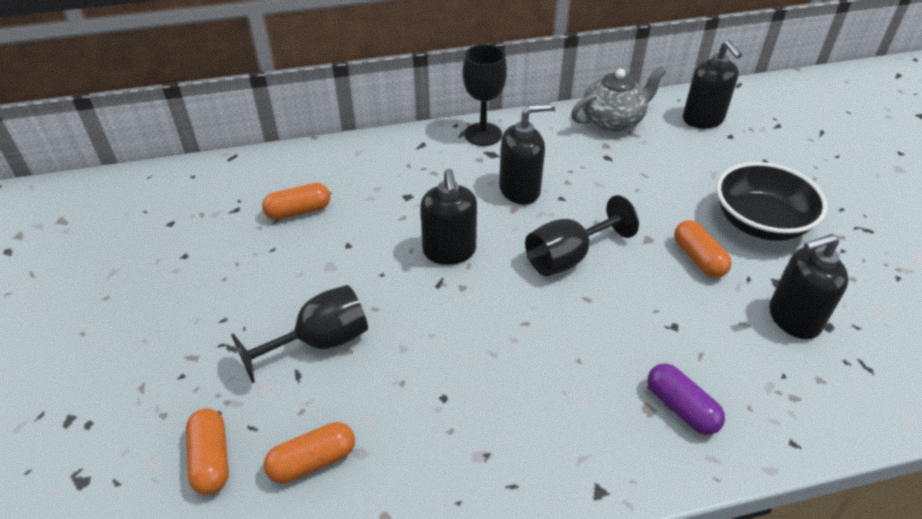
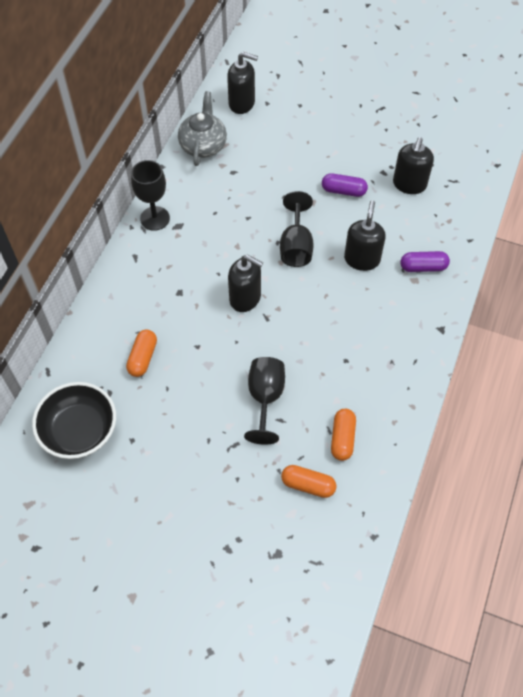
camera: 55 degrees left, 15 degrees up
black soap dispenser [499,103,551,204] -> black soap dispenser moved to [344,200,386,271]
orange capsule [674,220,732,278] -> purple capsule [322,173,368,197]
black bowl [716,162,828,241] -> black bowl moved to [32,382,116,459]

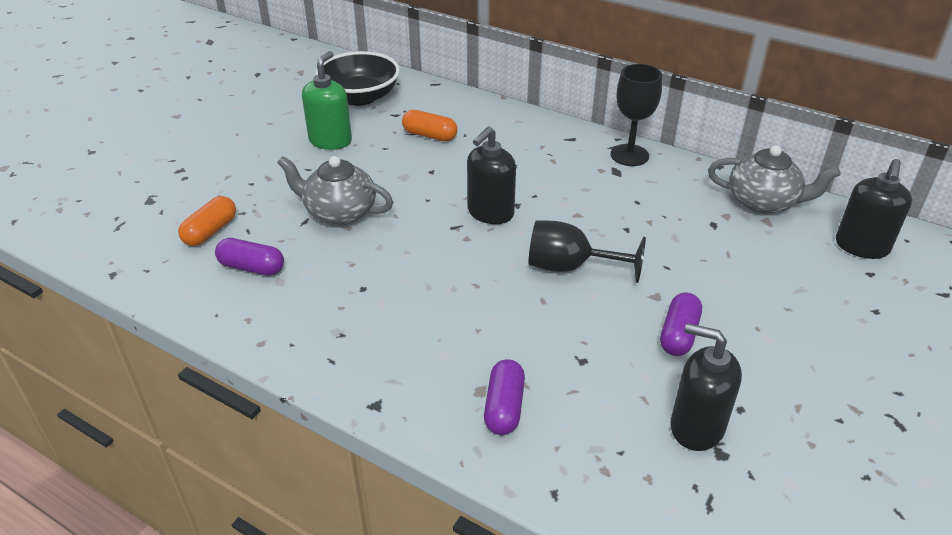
camera: 100 degrees right, 20 degrees down
black goblet [244,357,285,445] -> grey teapot [277,156,393,226]
orange capsule [331,409,356,461] -> purple capsule [215,238,284,276]
black soap dispenser [344,200,386,271] -> none
none -> green soap dispenser [302,51,352,150]

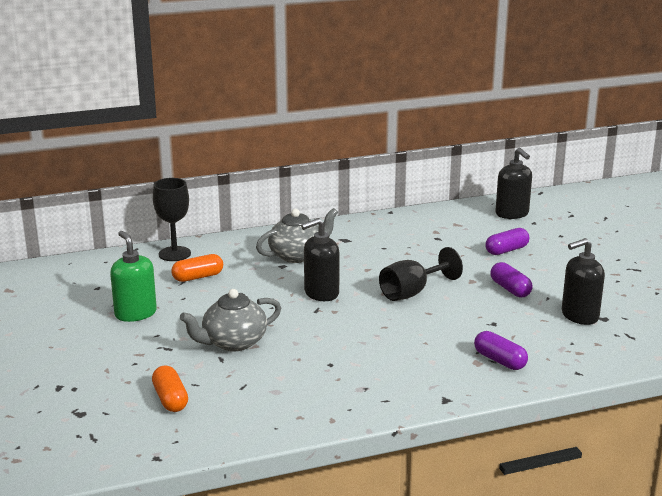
camera: 50 degrees left, 15 degrees down
purple capsule [215,238,284,276] -> purple capsule moved to [485,228,529,255]
black bowl [315,51,400,106] -> none
black soap dispenser [467,127,516,224] -> black soap dispenser turned 75 degrees clockwise [301,218,339,301]
black goblet [611,64,662,166] -> black goblet moved to [153,178,191,261]
grey teapot [708,145,841,214] -> grey teapot moved to [256,208,338,263]

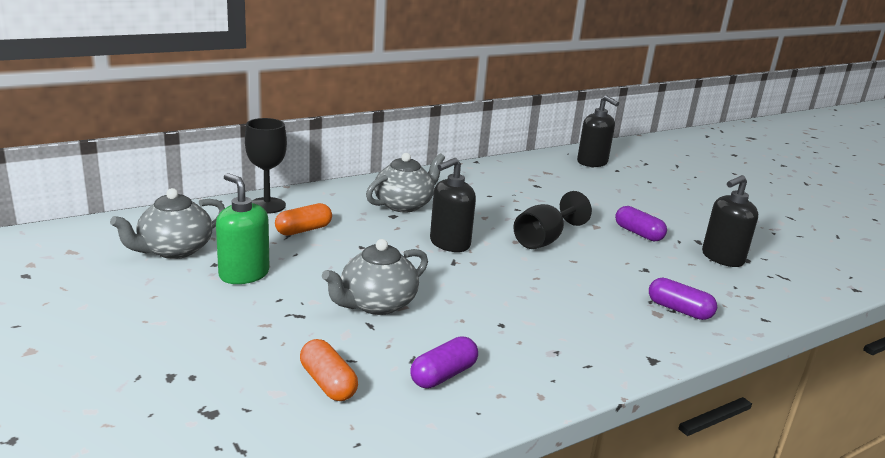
camera: 15 degrees left, 0 degrees up
purple capsule [485,228,529,255] -> purple capsule moved to [410,336,478,388]
none -> grey teapot [110,188,225,259]

